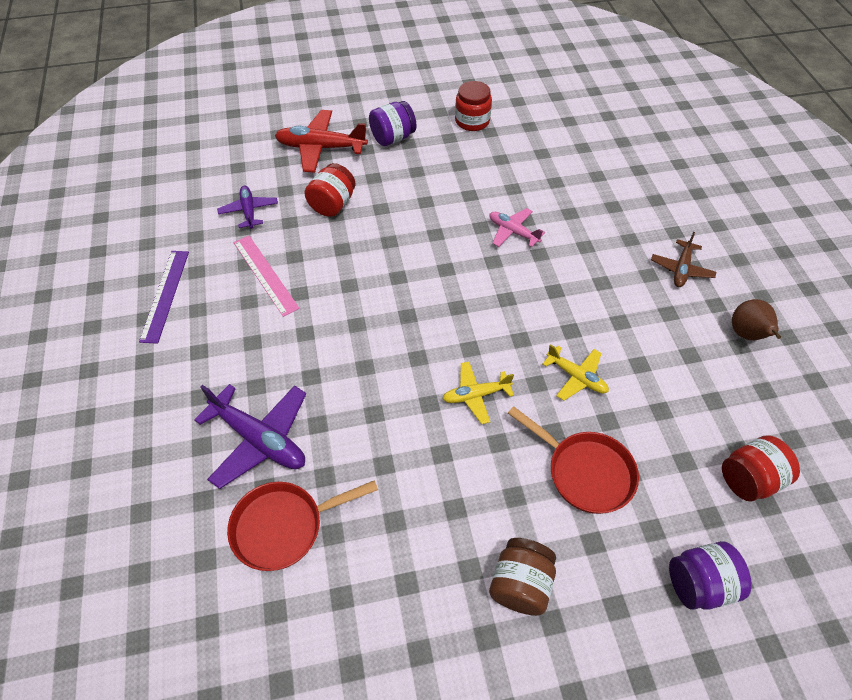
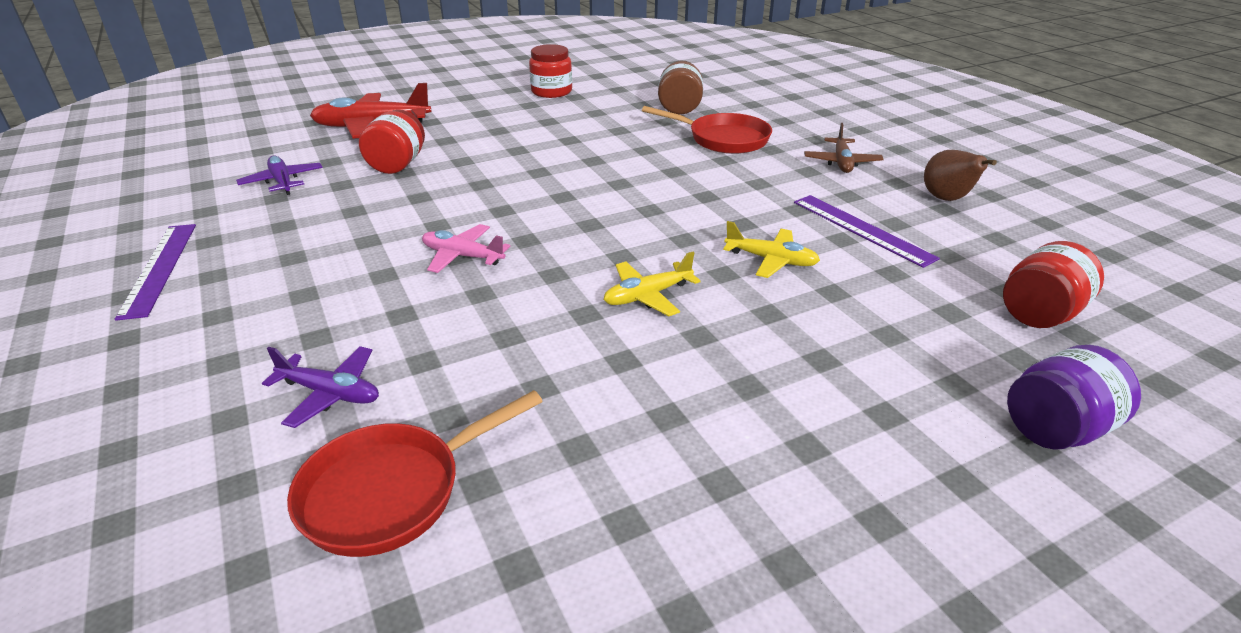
camera: 15 degrees left, 20 degrees down
purple plane [194,384,306,489] -> purple plane [262,346,379,428], size x0.59
pink ruler [233,236,300,317] -> none
purple jar [369,101,416,146] -> none
pink plane [489,208,545,247] -> pink plane moved to [422,224,511,273]
brown jar [489,538,556,616] -> brown jar moved to [658,61,703,115]
red pan [508,406,639,514] -> red pan moved to [642,106,772,154]
none -> purple ruler [794,195,940,268]

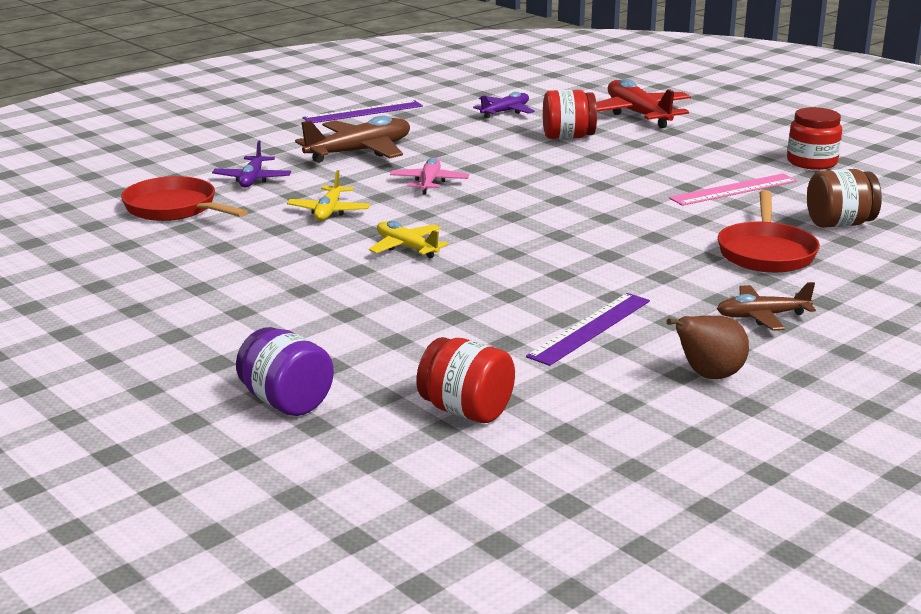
camera: 75 degrees right, 10 degrees down
yellow plane [723,221,820,278] -> yellow plane moved to [287,170,370,221]
none -> brown plane [295,116,410,163]
none -> pink ruler [669,173,797,206]

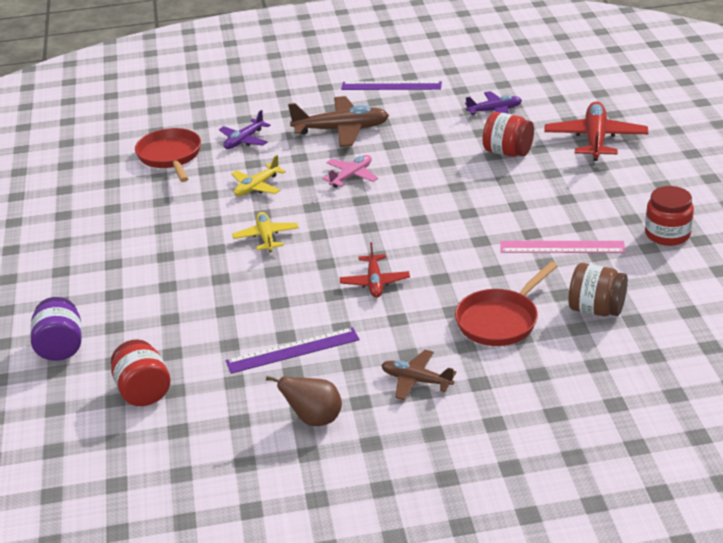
camera: 35 degrees right, 10 degrees up
none -> red plane [340,242,410,298]

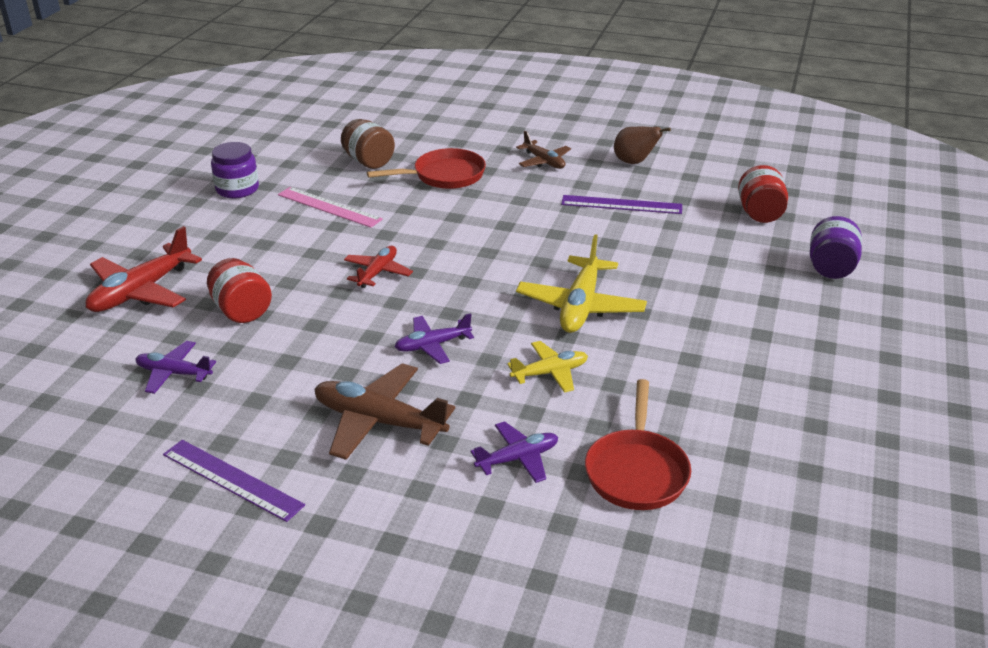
camera: 155 degrees left, 0 degrees up
yellow plane [232,212,299,252] -> yellow plane [516,234,647,333], size x1.68
pink plane [322,155,378,188] -> purple plane [395,313,474,364]
red plane [340,242,410,298] -> red plane moved to [344,246,413,288]
red jar [645,186,694,246] -> purple jar [211,142,259,198]

